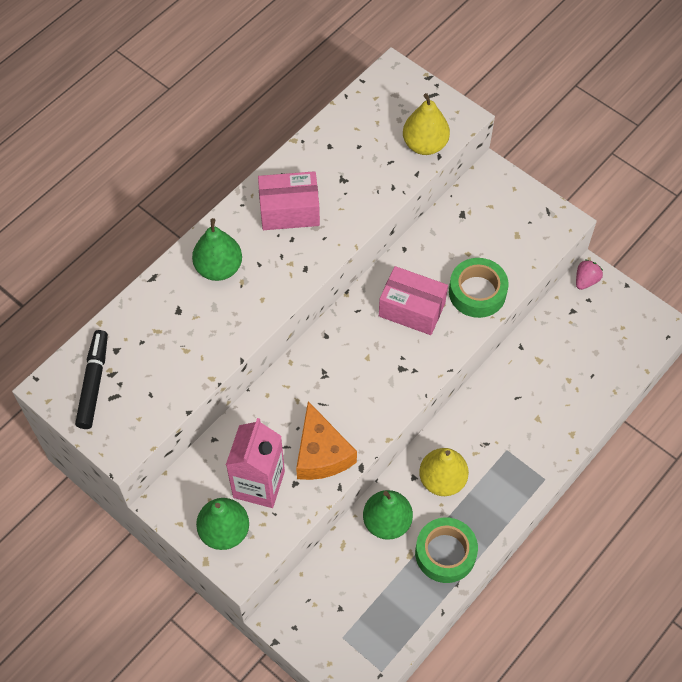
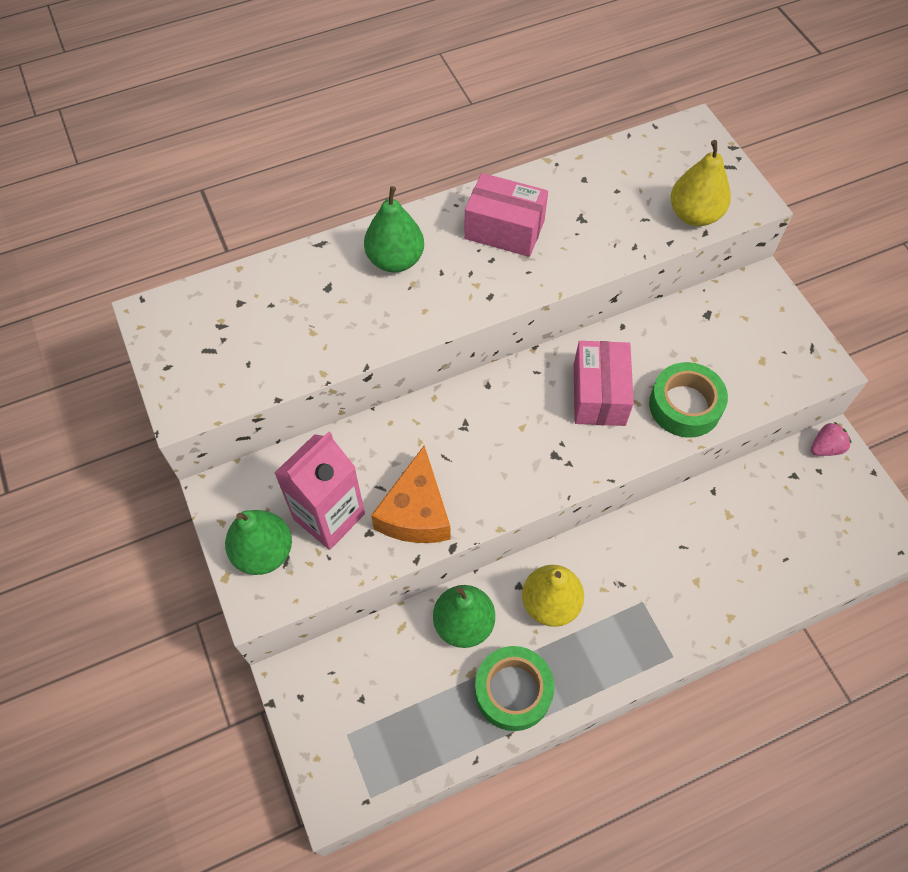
camera: 25 degrees right, 0 degrees up
black marker [75,330,108,429] -> none
pink box [379,266,448,335] -> pink box turned 45 degrees clockwise [574,341,634,426]

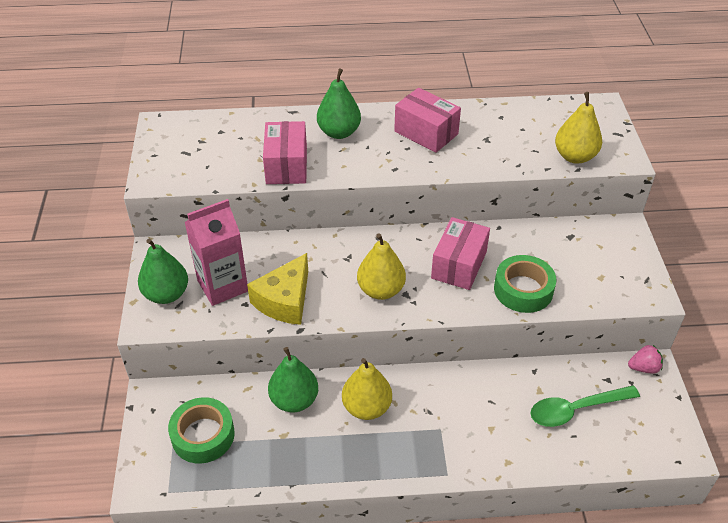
camera: 20 degrees right, 15 degrees down
orange cheese [371,445,450,543] -> yellow cheese [247,253,308,325]
green tape [475,646,554,731] -> green tape moved to [168,397,235,464]
none -> pink box [263,121,307,184]
none -> yellow pear [357,233,406,300]
none -> green spoon [530,385,640,427]

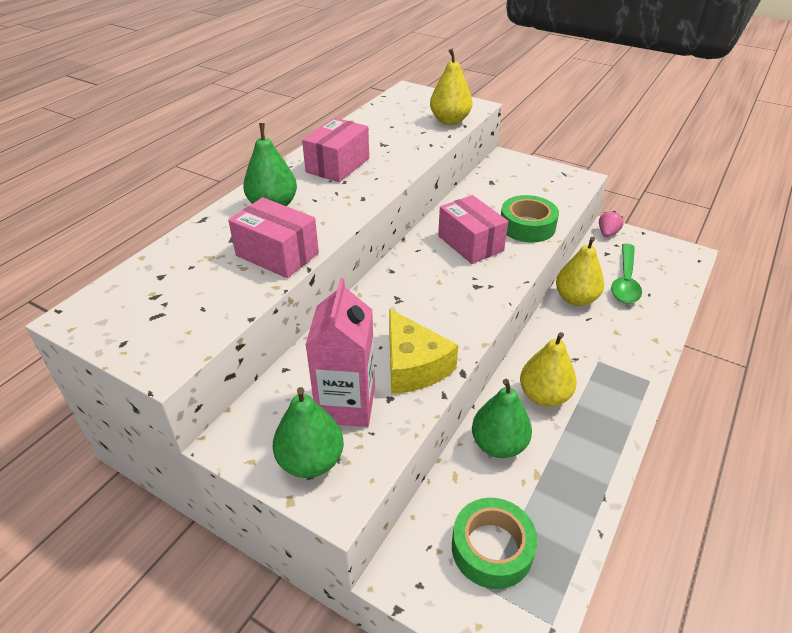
camera: 55 degrees left, 5 degrees down
yellow pear [357,233,406,300] -> yellow pear moved to [556,237,604,306]
pink box [394,88,461,153] -> pink box turned 45 degrees counterclockwise [302,118,369,182]

